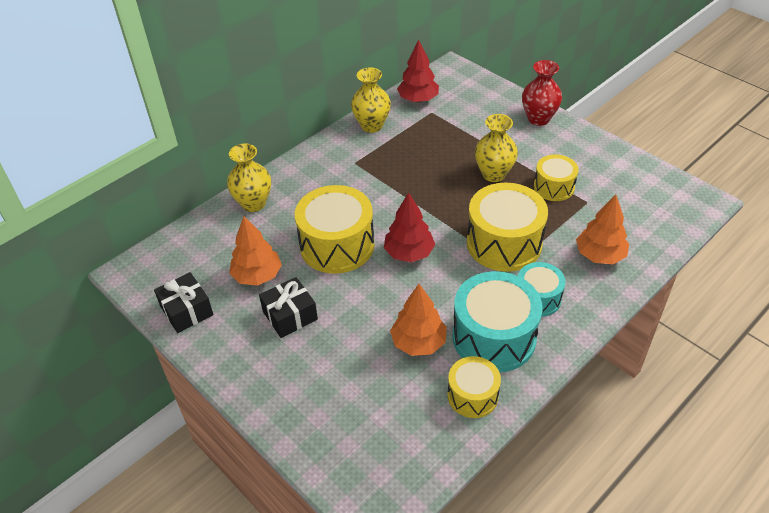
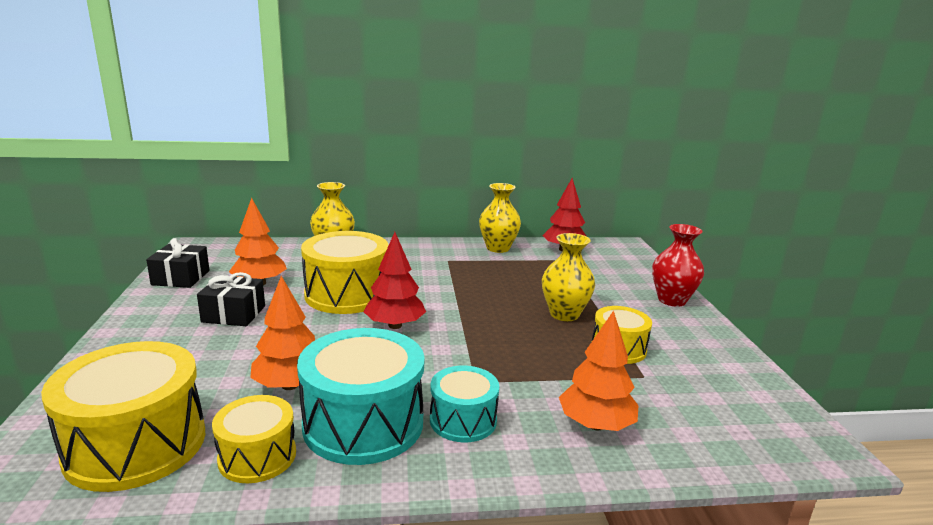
camera: 35 degrees right, 25 degrees down
yellow drum [467,183,548,272] -> yellow drum moved to [41,341,205,492]

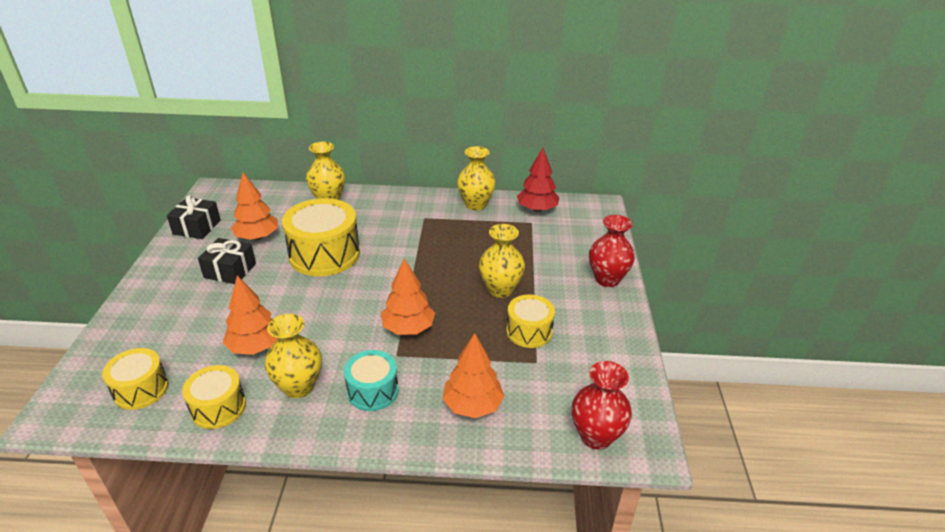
camera: 10 degrees right, 15 degrees up
yellow drum [41,341,205,492] -> yellow drum [102,348,169,410], size x0.57
turquoise drum [297,328,424,465] -> yellow vase [265,314,322,398]
red tree [364,232,426,329] -> none
none -> orange tree [381,258,435,335]
none -> red vase [572,361,632,450]

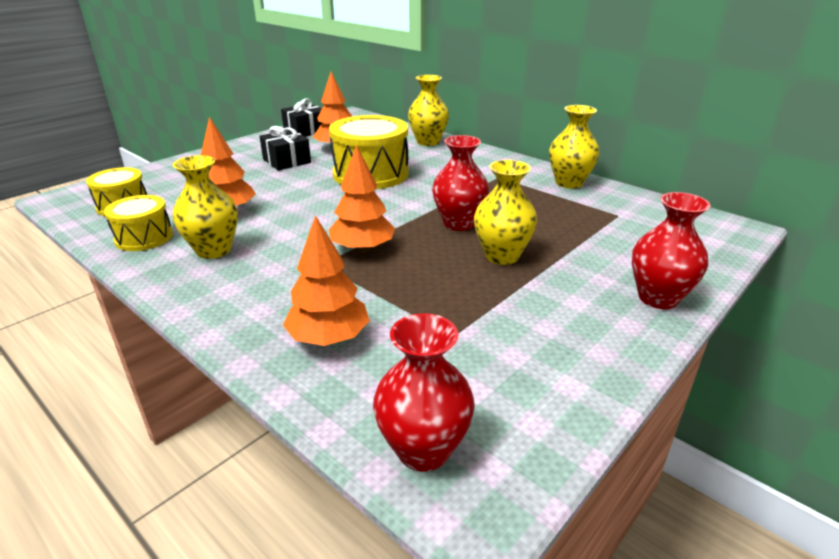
camera: 40 degrees right, 5 degrees down
turquoise drum [344,350,398,411] -> none
yellow drum [506,295,555,348] -> none
red tree [517,148,559,212] -> none
none -> red vase [432,135,489,231]

